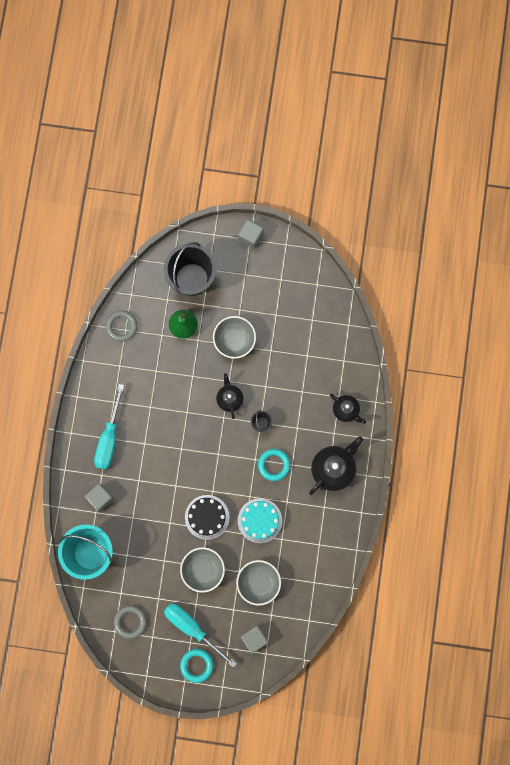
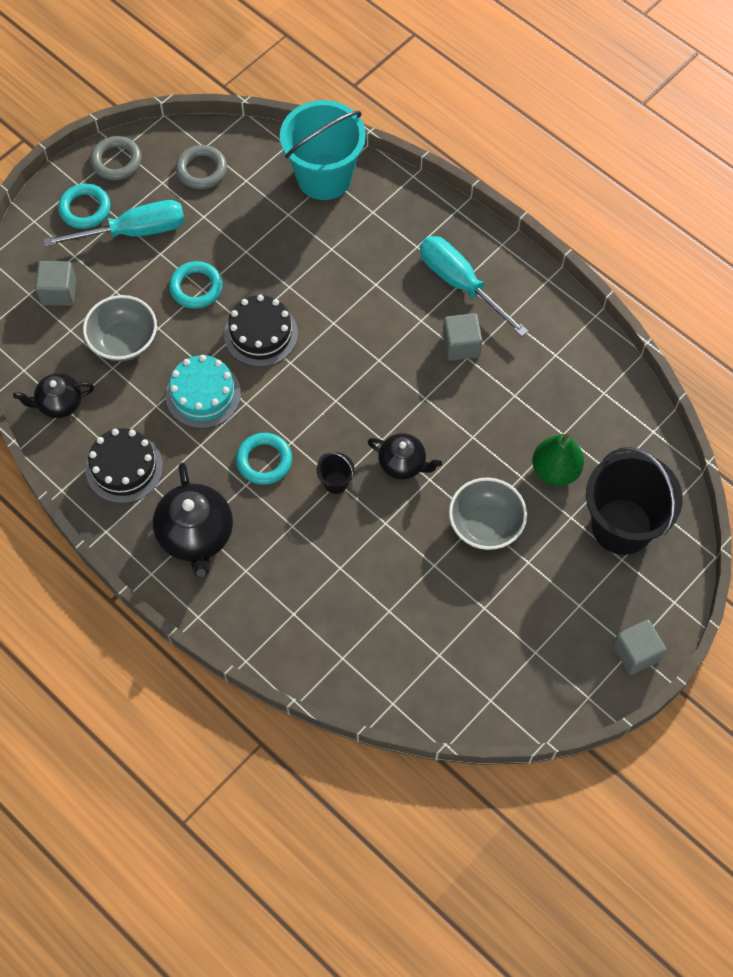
camera: 125 degrees right, 15 degrees down
grey cube [85,483,114,512] -> grey cube moved to [443,313,482,361]
grey ring [105,310,137,342] -> grey ring moved to [90,136,142,180]
grey bowl [180,547,225,593] -> turquoise ring [169,261,223,309]
black teapot [330,394,366,424] -> black teapot moved to [13,373,94,418]
none -> black cake [86,428,163,503]

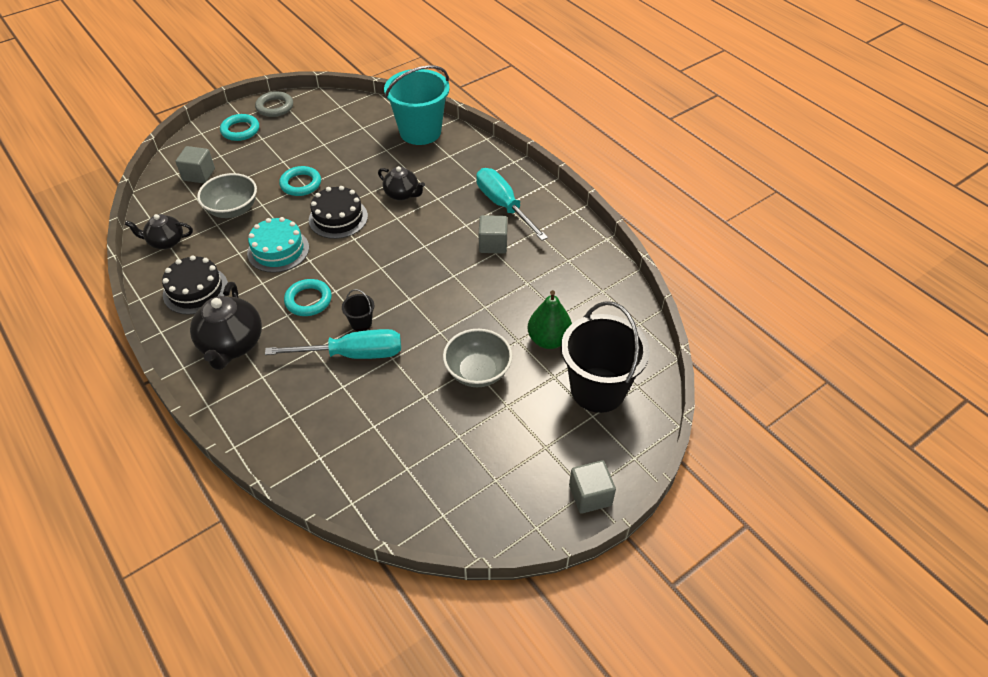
camera: 10 degrees right, 15 degrees down
turquoise screwdriver [43,200,185,247] -> turquoise screwdriver moved to [265,329,401,359]
grey ring [176,145,227,189] -> none
black teapot [368,433,442,480] -> black teapot moved to [378,166,425,201]

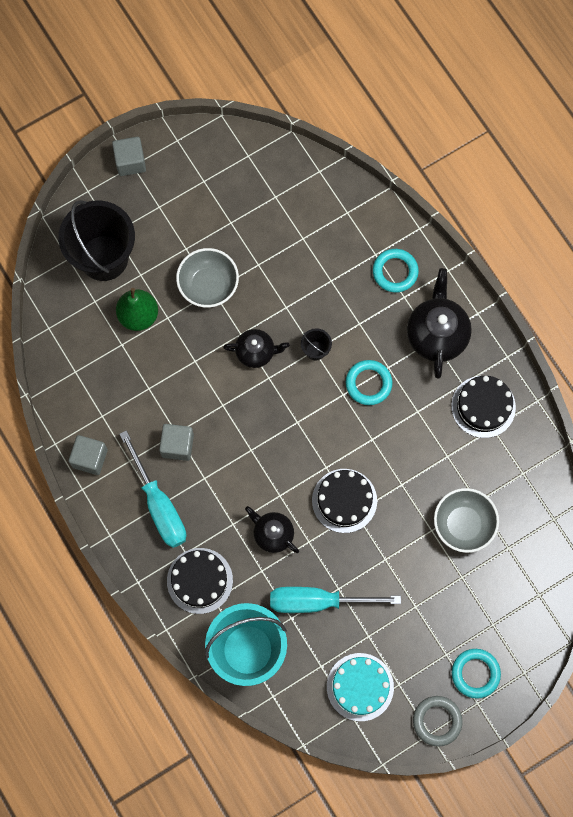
camera: 175 degrees left, 25 degrees up
black teapot [125,214,193,249] -> black teapot moved to [223,329,289,368]
grey cube [176,146,215,183] -> grey cube moved to [68,435,108,475]
turquoise cake [247,217,309,273] -> turquoise cake moved to [327,653,394,721]
turquoise screwdriver [265,329,401,359] -> turquoise screwdriver moved to [270,587,401,613]
turquoise ring [279,166,321,196] -> turquoise ring moved to [373,249,419,293]
none -> black cake [167,548,233,614]

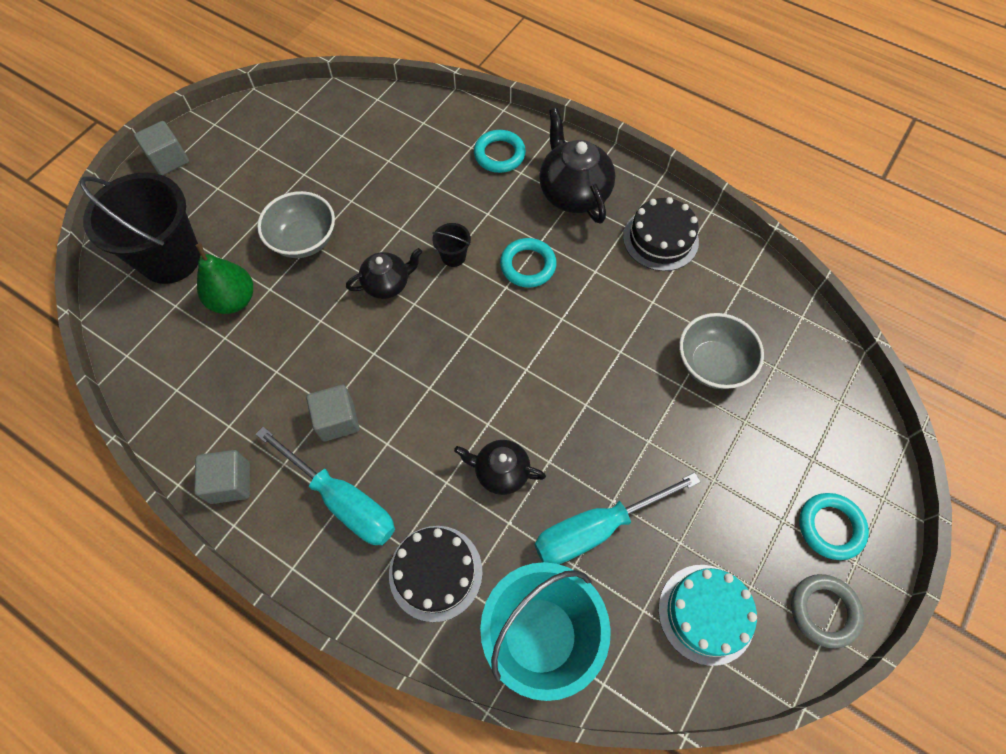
camera: 25 degrees left, 10 degrees down
black cake [312,469,377,533] -> none

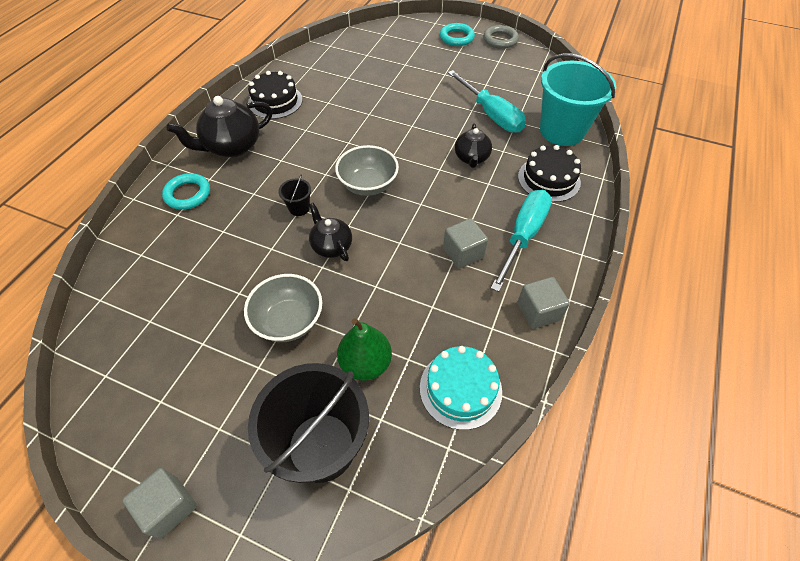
camera: 100 degrees left, 10 degrees down
turquoise ring [500,238,556,288] -> none
turquoise cake [658,565,757,666] -> turquoise cake moved to [420,346,502,430]
grey bowl [679,313,764,389] -> grey bowl moved to [335,145,399,196]

